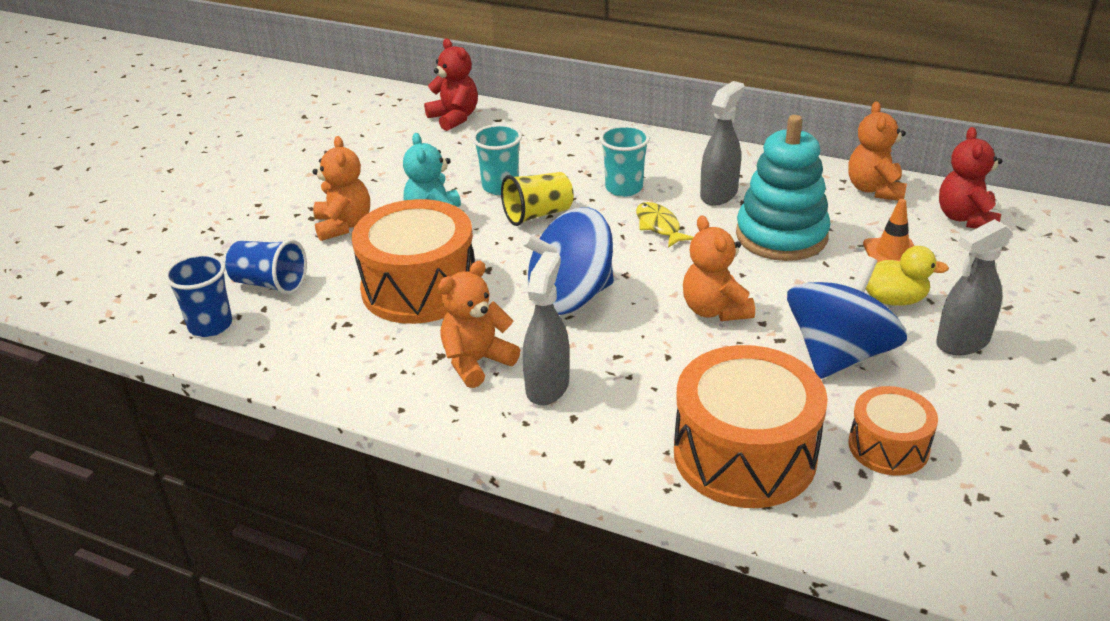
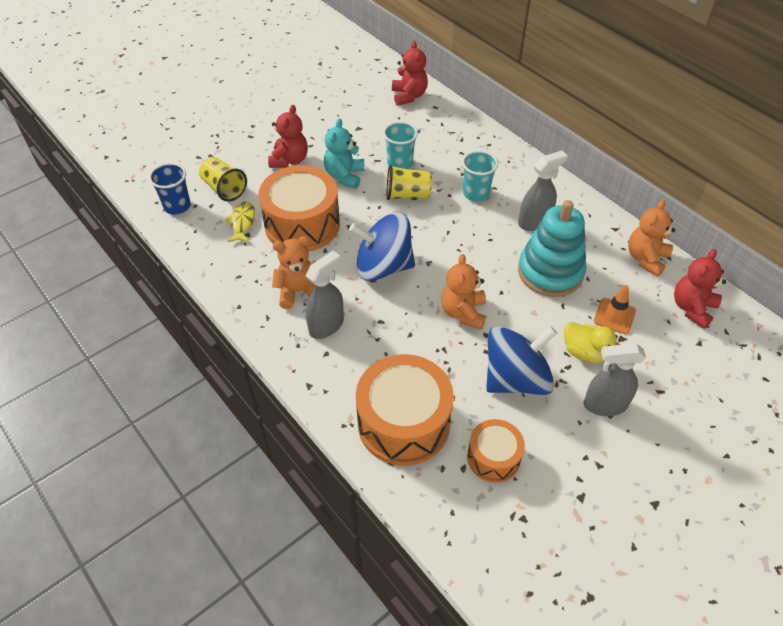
camera: 25 degrees right, 15 degrees up
blue cup [225,239,307,295] -> yellow cup [199,157,247,202]
orange teddy bear [313,136,370,241] -> red teddy bear [268,105,308,168]
yellow fish [636,202,694,248] -> yellow fish moved to [225,202,255,243]

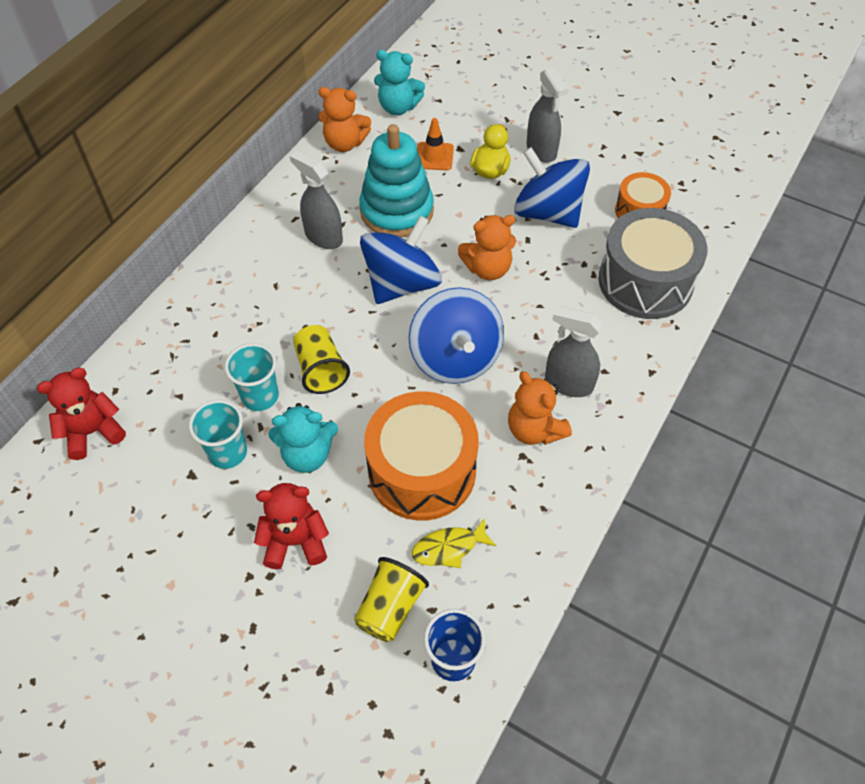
camera: 110 degrees left, 5 degrees up
orange drum [356,354,454,466] -> grey drum [598,208,707,319]
turquoise cup [462,151,498,202] -> turquoise cup moved to [189,400,247,469]
red teddy bear [674,249,726,329] -> turquoise teddy bear [374,50,425,115]
none -> blue spinning top [360,216,442,304]

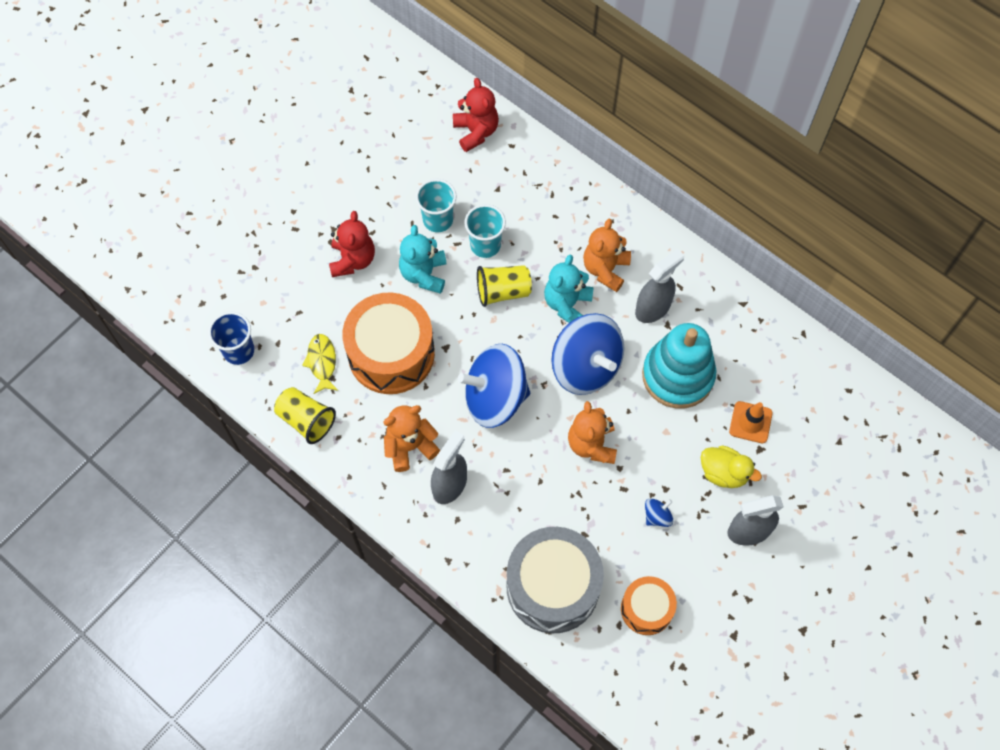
camera: 100 degrees right, 10 degrees up
orange teddy bear [318,87,371,152] -> orange teddy bear moved to [583,219,631,292]
yellow cup [354,557,429,642] -> yellow cup moved to [274,387,336,444]
turquoise teddy bear [374,50,425,115] -> turquoise teddy bear moved to [544,255,594,323]
blue spinning top [514,147,590,228] -> blue spinning top [645,498,673,527], size x0.40

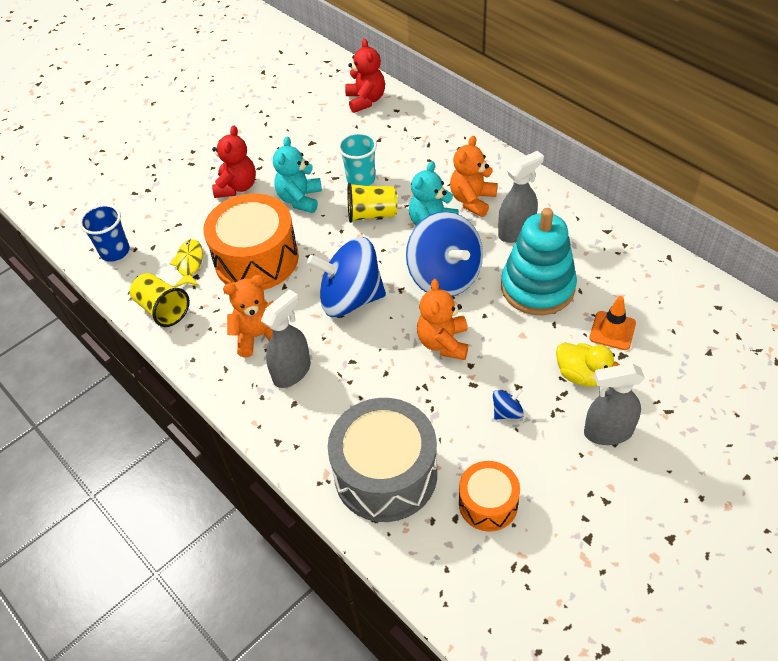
camera: 10 degrees right, 15 degrees down
turquoise cup [416,179,456,232] -> none

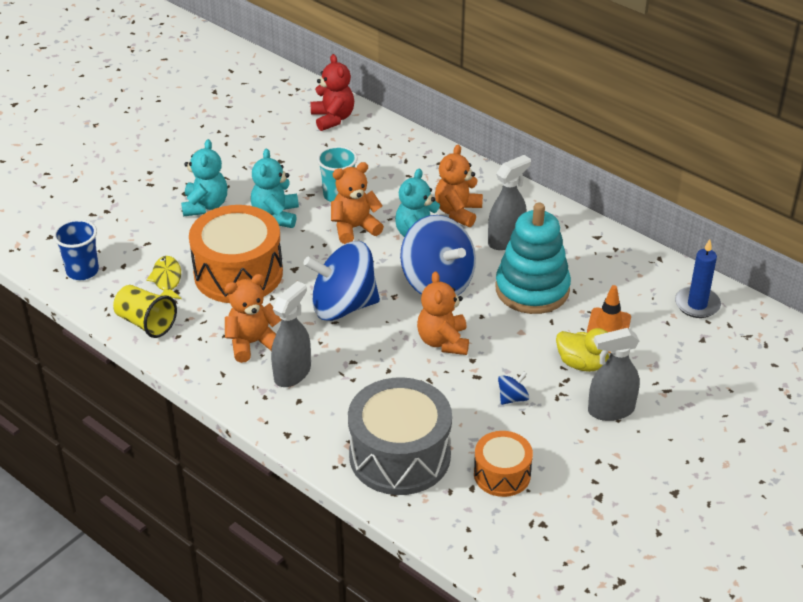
camera: 10 degrees left, 10 degrees down
red teddy bear [212,125,256,198] -> turquoise teddy bear [181,139,227,217]
yellow cup [347,183,397,223] -> orange teddy bear [331,162,384,244]
none -> blue candle [675,239,721,318]

